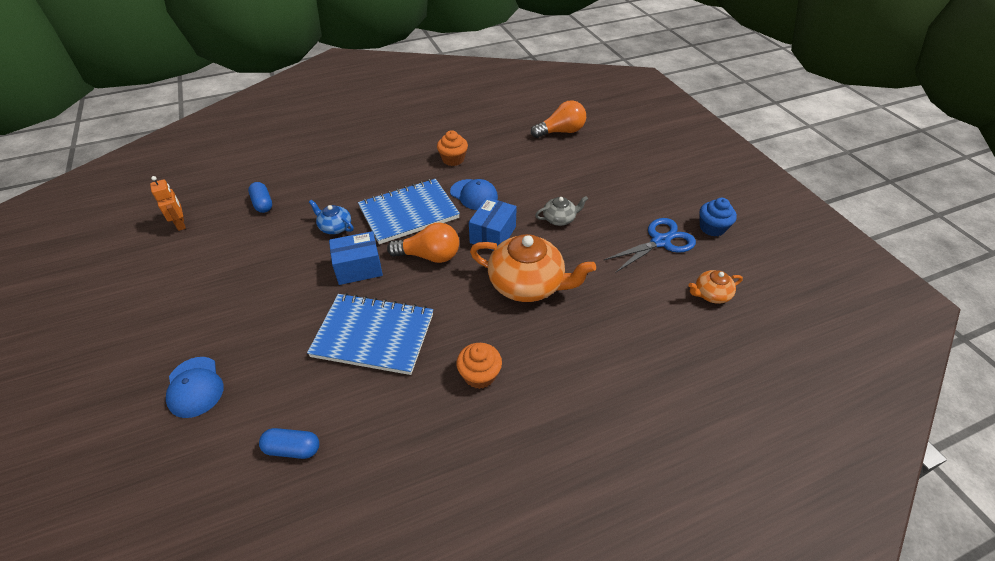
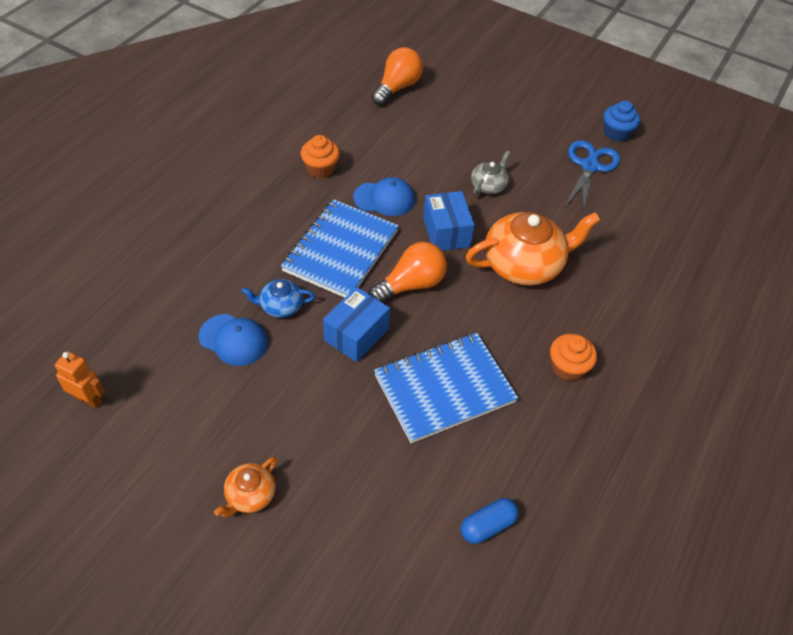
camera: 40 degrees left, 5 degrees up
blue cap [166,357,224,418] -> blue cap moved to [199,314,268,366]
blue capsule [248,182,272,213] -> none
orange teapot [688,270,743,304] -> orange teapot moved to [214,457,277,517]

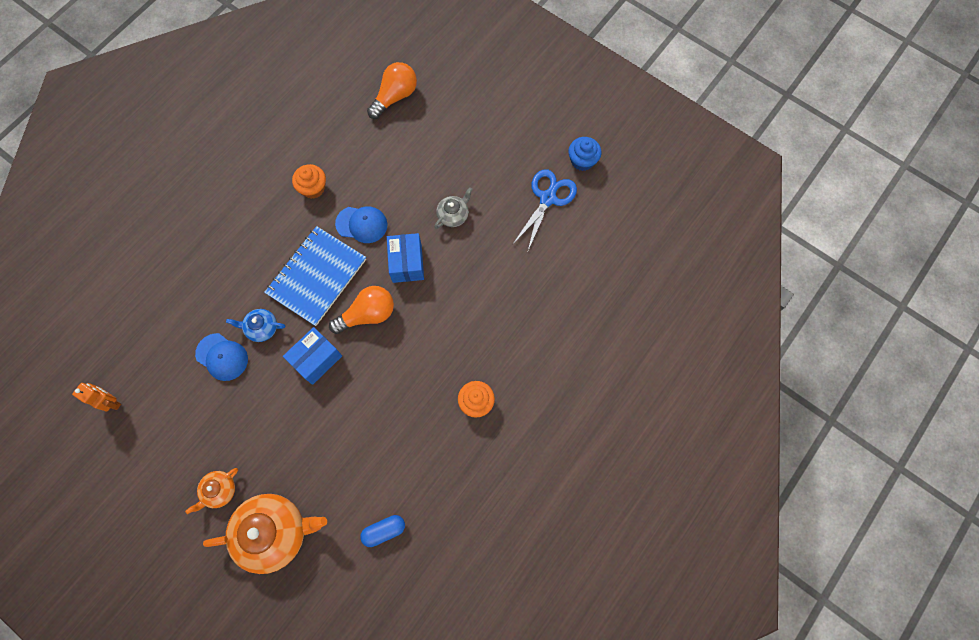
camera: 10 degrees right, 20 degrees up
blue notebook [374,333,518,443] -> none
orange teapot [466,212,600,286] -> orange teapot moved to [203,494,327,574]

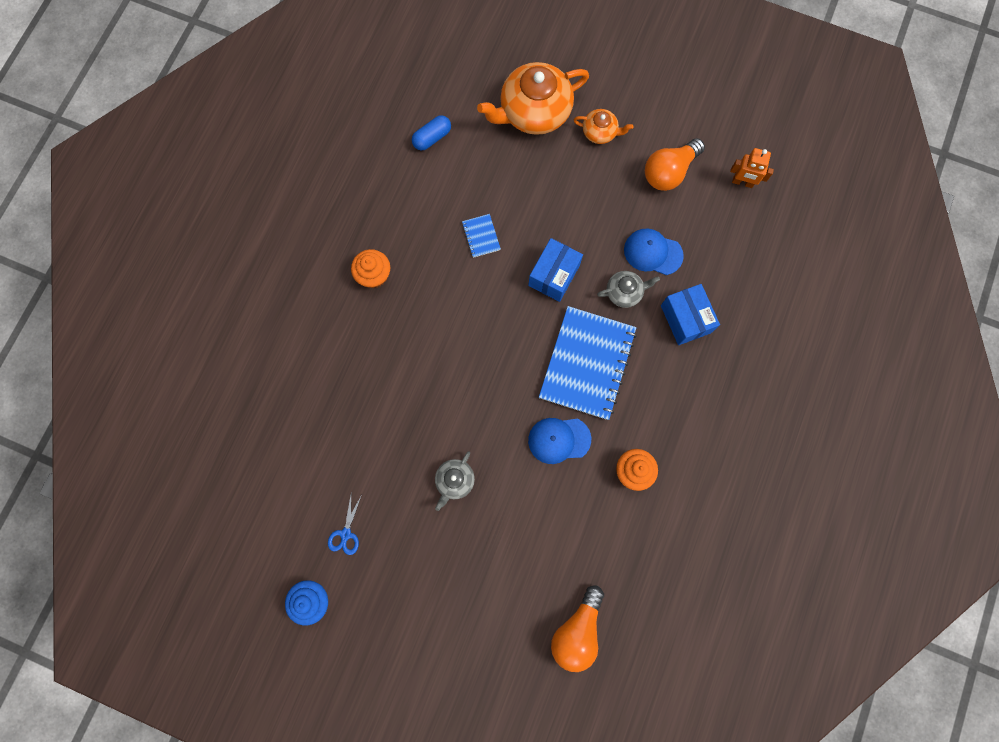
camera: 165 degrees right, 5 degrees up
orange teapot [185,468,238,514] -> orange teapot turned 75 degrees clockwise [574,109,634,144]
blue teapot [226,309,285,342] -> grey teapot [597,271,660,308]
orange light bulb [329,286,394,334] -> orange light bulb moved to [645,138,705,191]
blue box [387,233,424,283] -> blue box moved to [661,284,720,345]
blue scissors [512,169,577,253] -> blue scissors [328,496,361,555], size x0.53
none -> blue notebook [462,214,501,258]

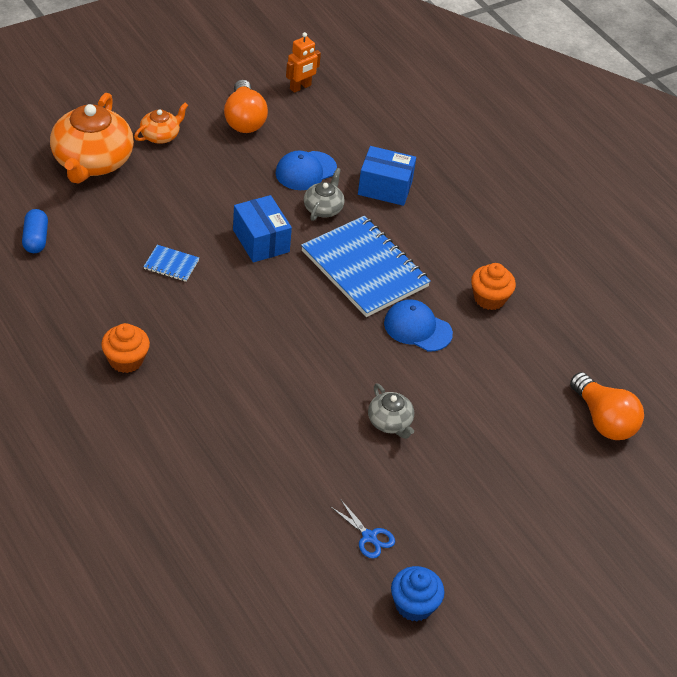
camera: 60 degrees left, 30 degrees down
blue cap [528,418,591,464] -> blue cap turned 90 degrees clockwise [384,299,453,351]

